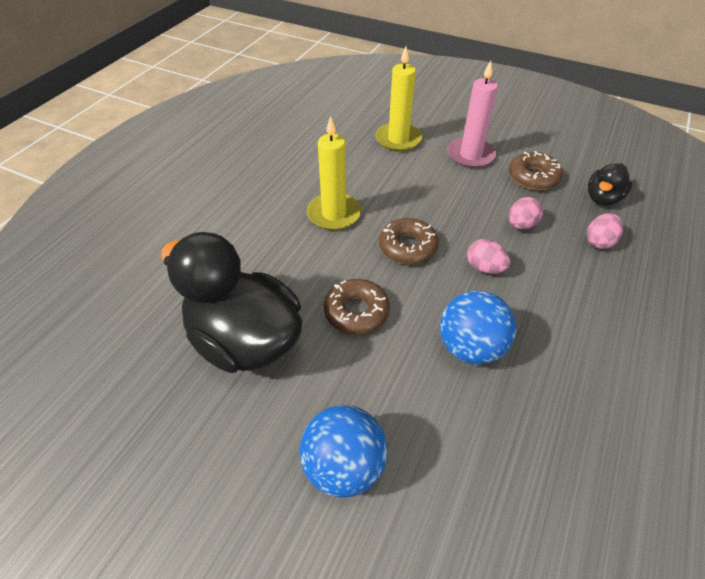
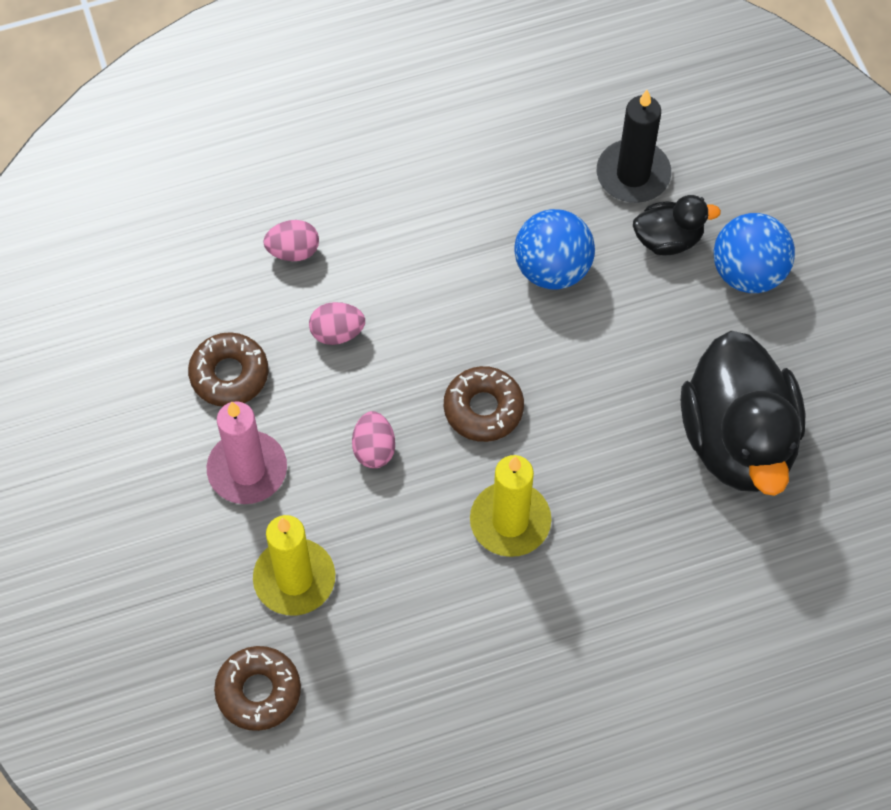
camera: 135 degrees left, 15 degrees up
brown donut [324,279,390,335] -> brown donut moved to [214,646,301,731]
pink egg [467,239,510,274] -> pink egg moved to [352,411,395,468]
black duck [588,164,633,205] -> black duck moved to [633,195,721,255]
none -> black candle [597,90,671,203]

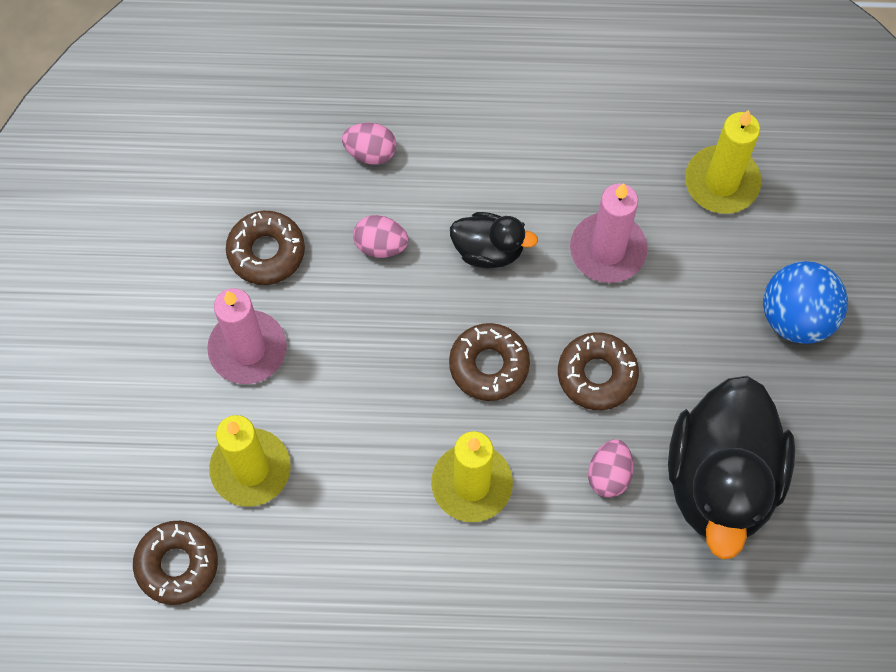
camera: 20 degrees right, 5 degrees up
pink egg [352,411,395,468] -> pink egg moved to [588,439,634,498]
blue ball [514,209,595,290] -> pink candle [570,183,647,283]
black candle [597,90,671,203] -> yellow candle [685,110,761,214]
black duck [633,195,721,255] -> black duck moved to [450,212,538,268]
none -> brown donut [558,332,639,410]

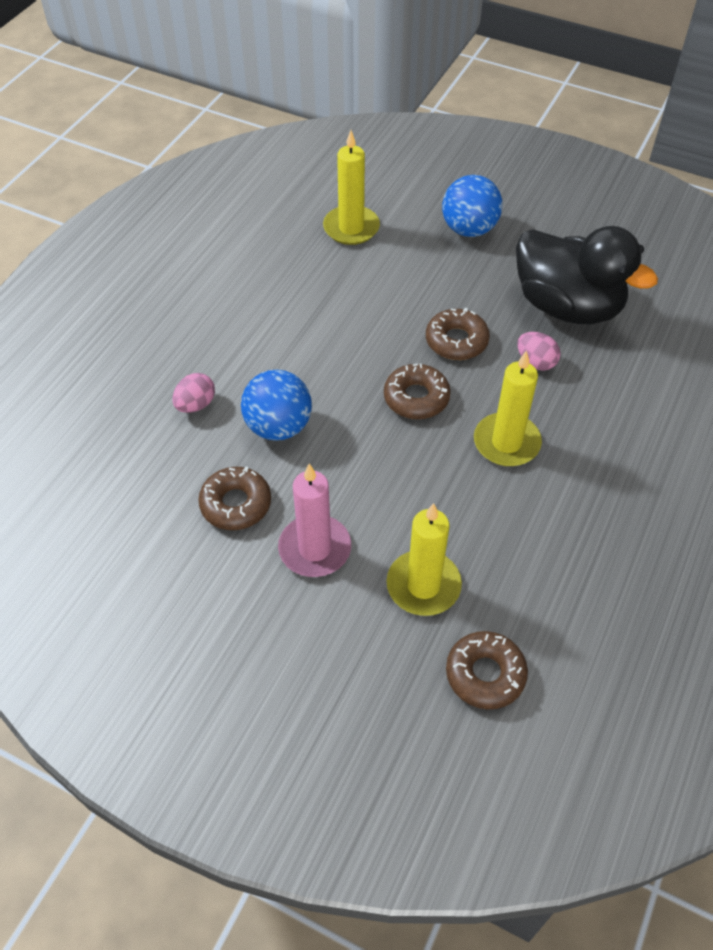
camera: 65 degrees left, 15 degrees down
pink egg [353,215,409,258] -> blue ball [241,370,312,441]
black duck [450,212,538,268] -> none
pink candle [570,183,647,283] -> none

